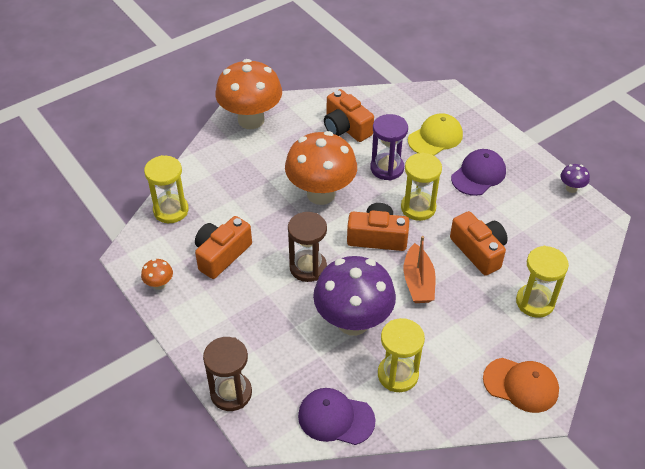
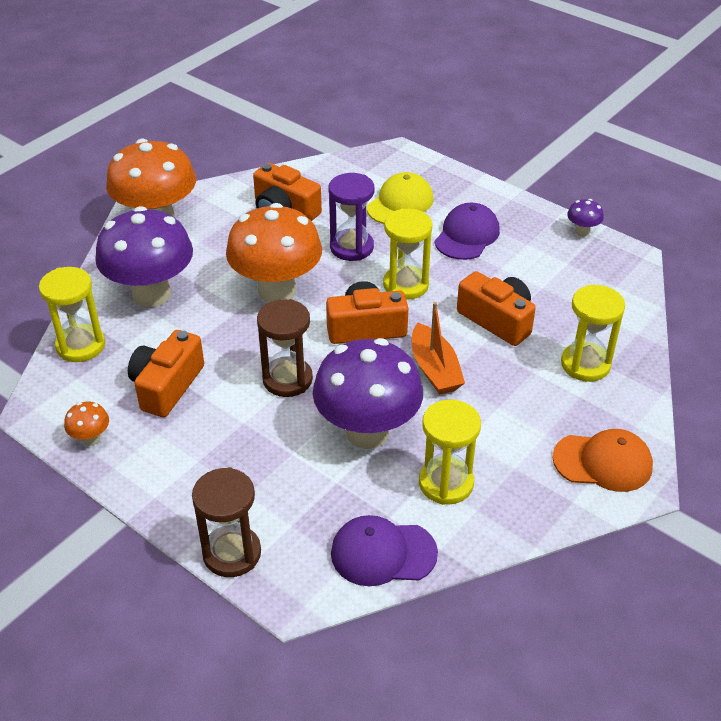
camera: 15 degrees left, 5 degrees down
none -> purple mushroom [95,206,193,308]

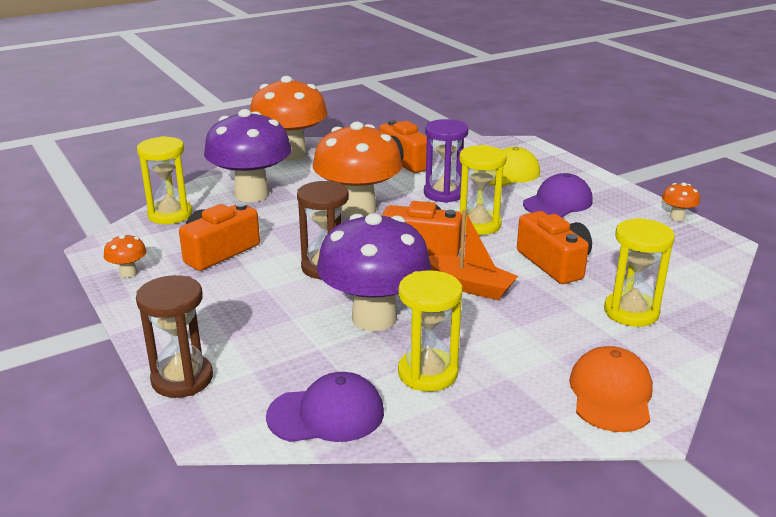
camera: 20 degrees right, 15 degrees down
purple cap [331,515,438,586] -> purple cap turned 150 degrees clockwise [266,372,384,442]
orange boat [412,302,465,395] -> orange boat turned 60 degrees counterclockwise [429,210,518,300]
orange cap [552,429,653,492] -> orange cap turned 105 degrees counterclockwise [569,346,653,432]
purple mushroom [567,199,604,236] -> orange mushroom [662,183,700,221]

